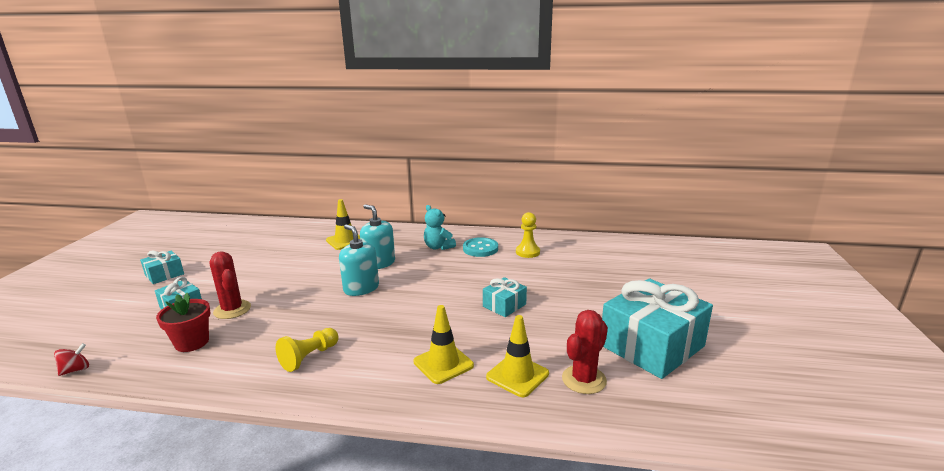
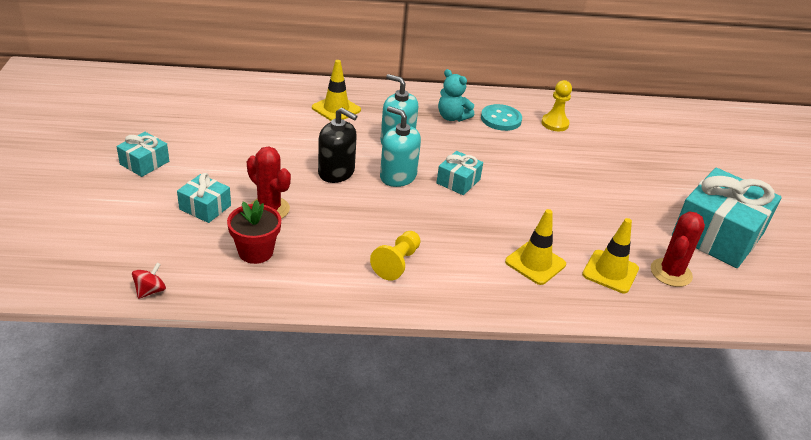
camera: 15 degrees left, 15 degrees up
turquoise gift [483,277,527,317] -> turquoise gift moved to [437,151,483,195]
none -> black soap dispenser [318,108,357,183]

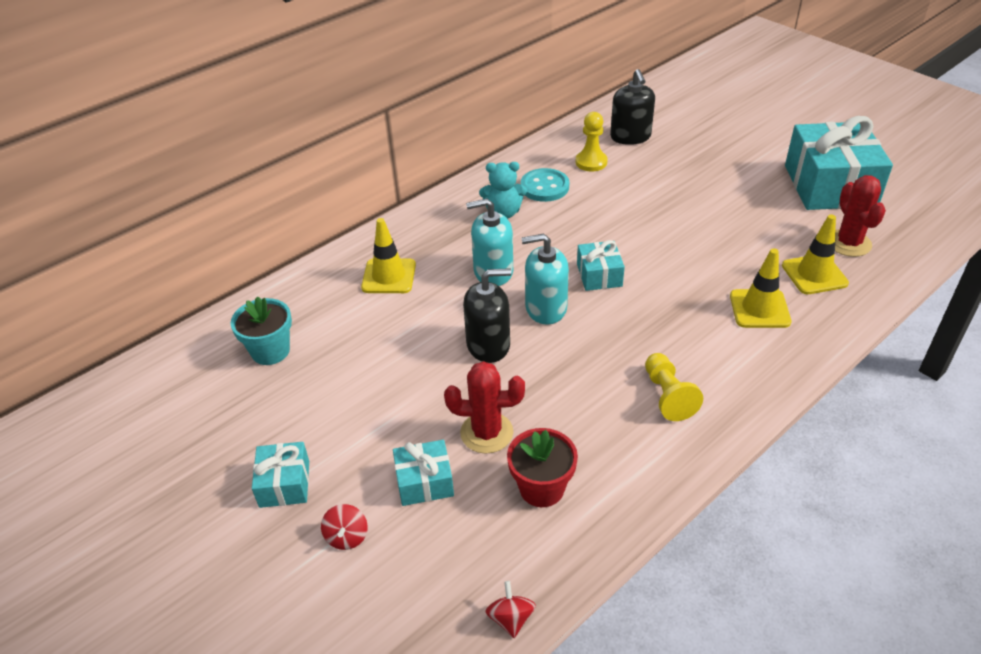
camera: 35 degrees left, 5 degrees up
none -> turquoise flower pot [230,296,292,365]
none -> red spinning top [321,504,368,550]
none -> black soap dispenser [610,69,655,145]

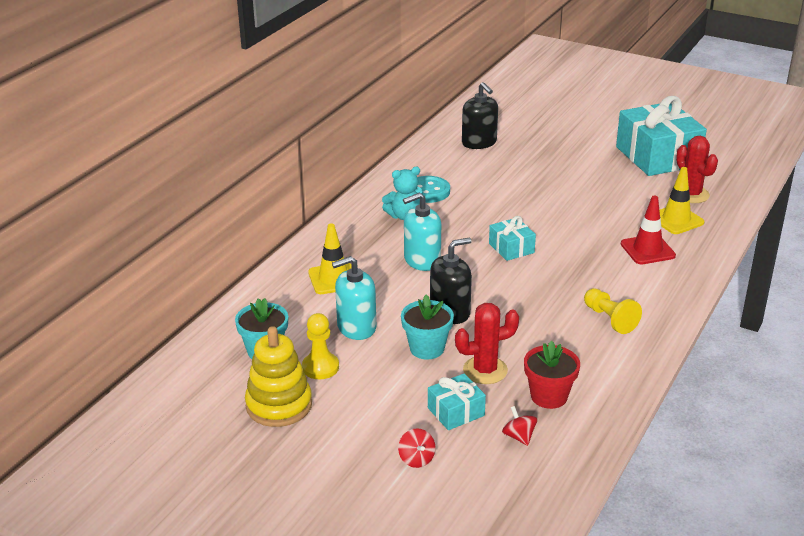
camera: 20 degrees left, 10 degrees down
turquoise gift [252,442,309,508] -> none
red spinning top [485,581,536,638] -> red spinning top moved to [502,406,538,446]
turquoise soap dispenser [521,234,569,325] -> turquoise soap dispenser moved to [332,256,376,340]
yellow pawn [576,112,608,172] -> yellow pawn moved to [302,313,339,379]
yellow traffic cone [730,248,791,328] -> red traffic cone [621,196,676,264]
none -> yellow stacking toy [245,326,312,427]
none -> turquoise flower pot [401,294,454,360]

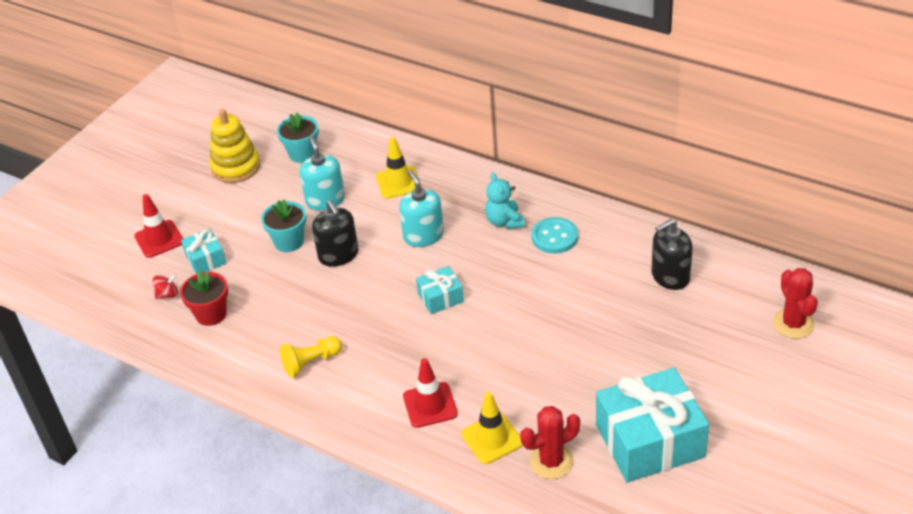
camera: 95 degrees right, 10 degrees up
yellow pawn [302,313,339,379] -> none
red spinning top [398,428,436,468] -> red traffic cone [134,194,183,258]
red cactus [455,303,519,384] -> red cactus moved to [773,268,818,339]

